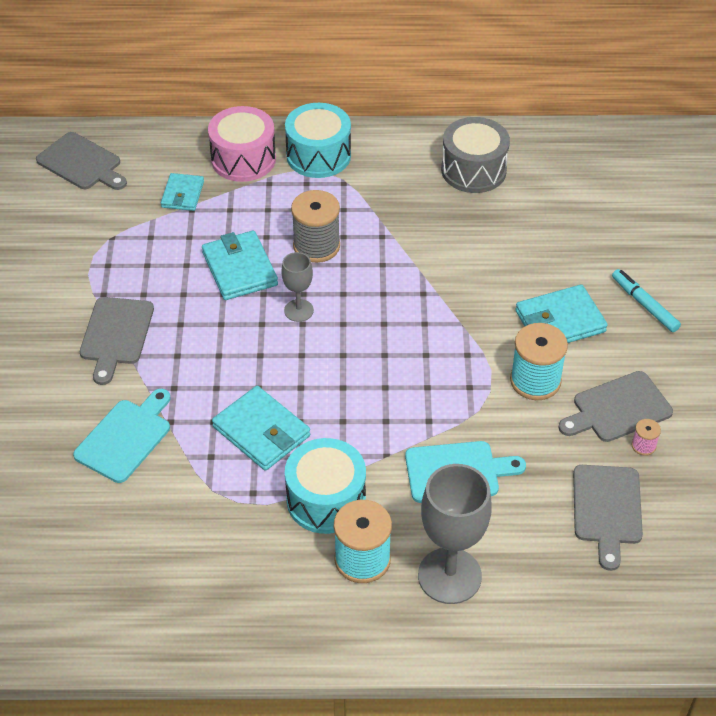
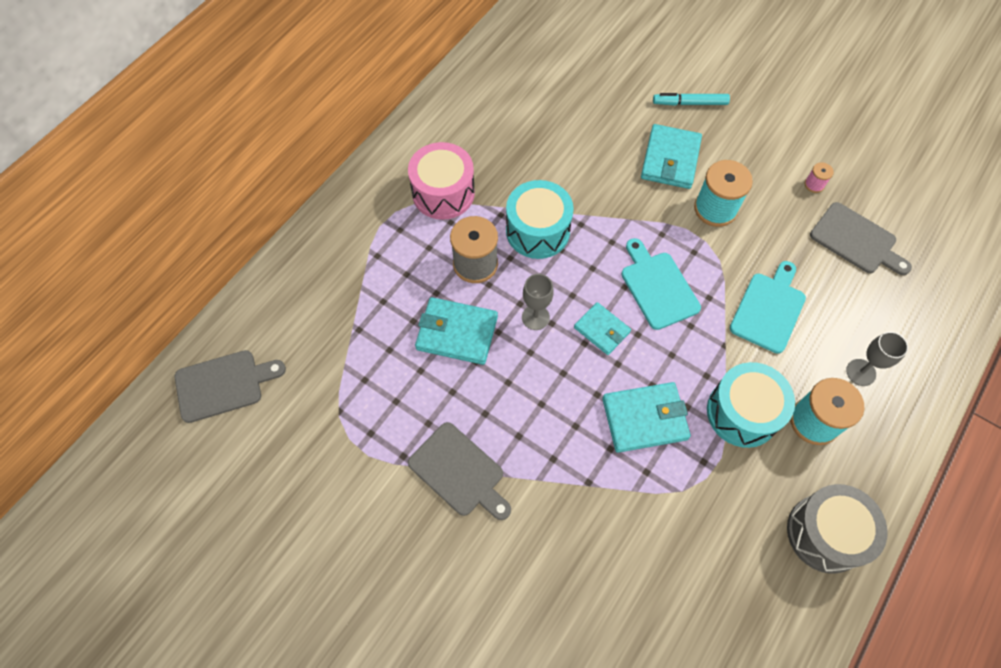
camera: 55 degrees left, 15 degrees up
turquoise cutting board [73,389,171,483] -> turquoise cutting board moved to [621,238,701,330]
turquoise wallet [161,173,204,211] -> turquoise wallet moved to [574,302,631,355]
pink drum [208,106,276,182] -> pink drum moved to [408,142,475,220]
turquoise drum [285,103,351,178] -> turquoise drum moved to [506,180,574,259]
grey goblet [418,464,492,604] -> grey goblet [846,332,908,386], size x0.53
grey drum [441,117,510,193] -> grey drum moved to [787,484,887,574]
grey cutting board [559,371,673,442] -> none

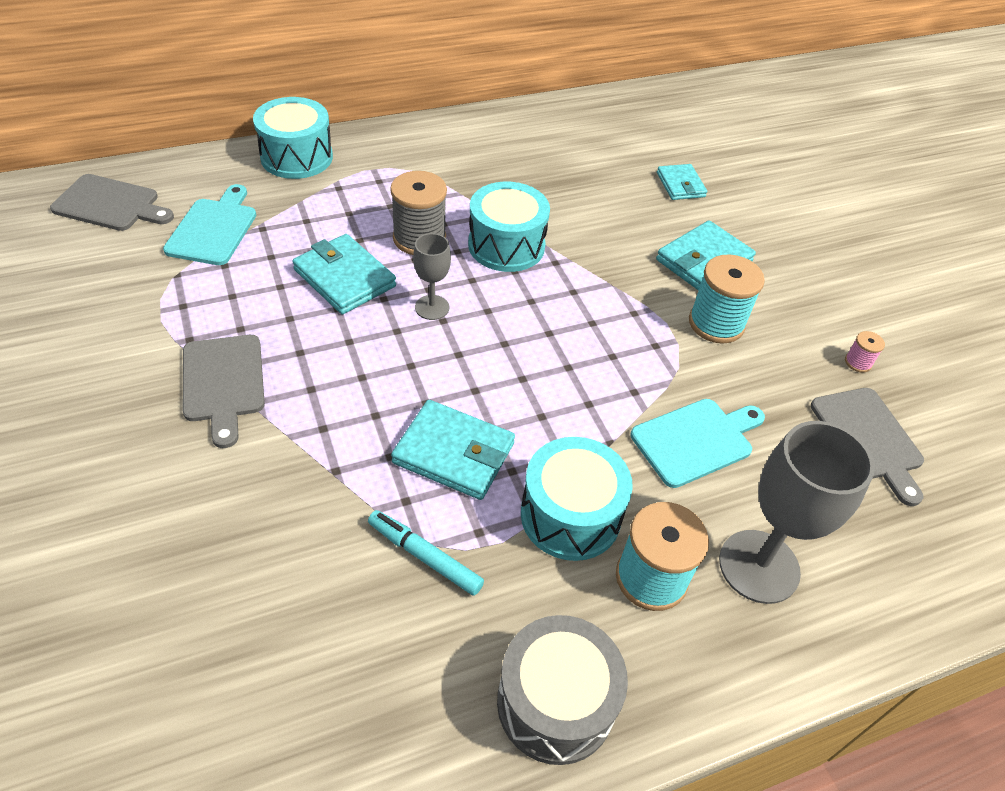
camera: 30 degrees right, 15 degrees down
pink drum [408,142,475,220] -> none
turquoise wallet [574,302,631,355] -> turquoise wallet moved to [657,164,707,200]
turquoise cutting board [621,238,701,330] -> turquoise cutting board moved to [163,184,256,265]
turquoise marker [653,93,730,106] -> turquoise marker moved to [368,510,484,596]
grey goblet [846,332,908,386] -> grey goblet [719,421,875,604], size x1.87
none -> turquoise drum [253,97,333,179]

